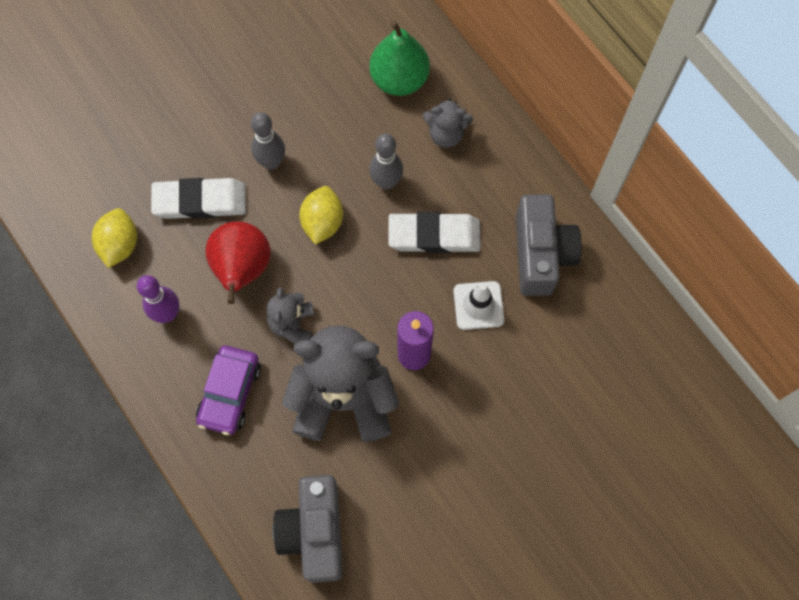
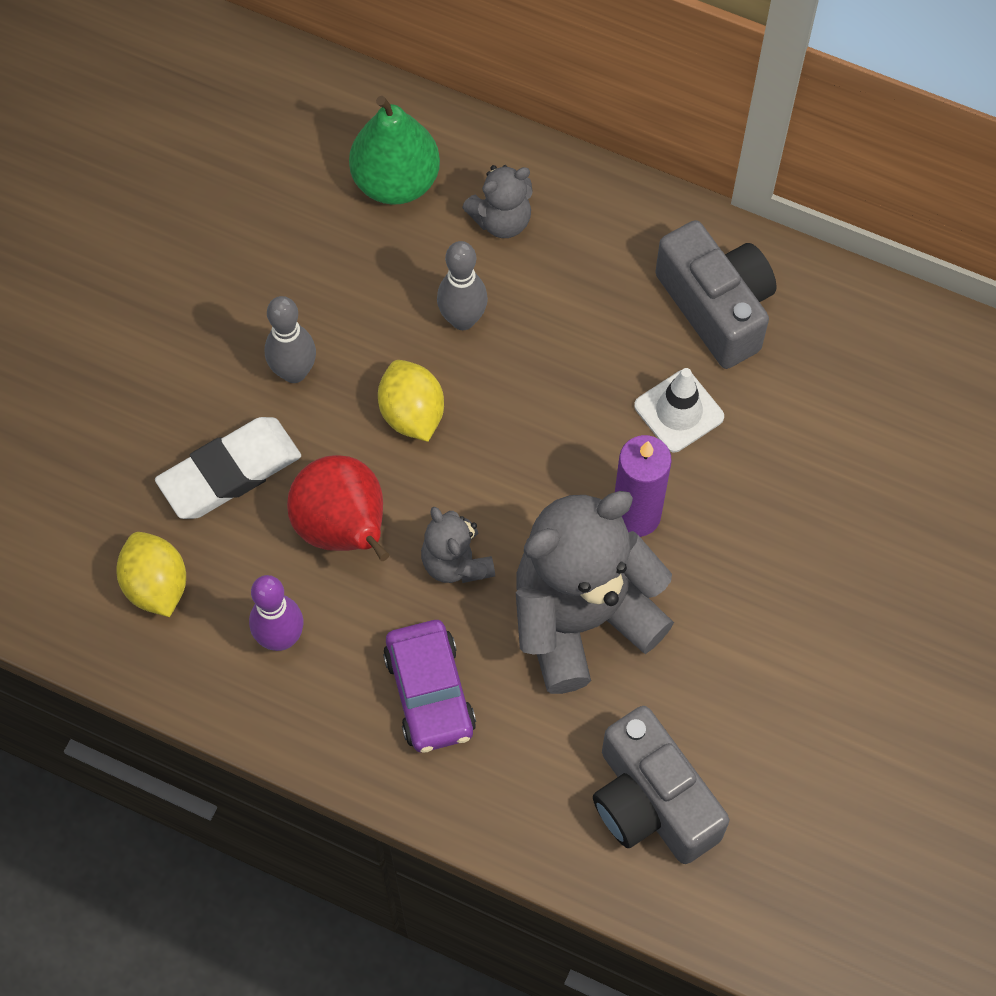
camera: 30 degrees left, 5 degrees down
white eraser [388,212,481,253] -> none

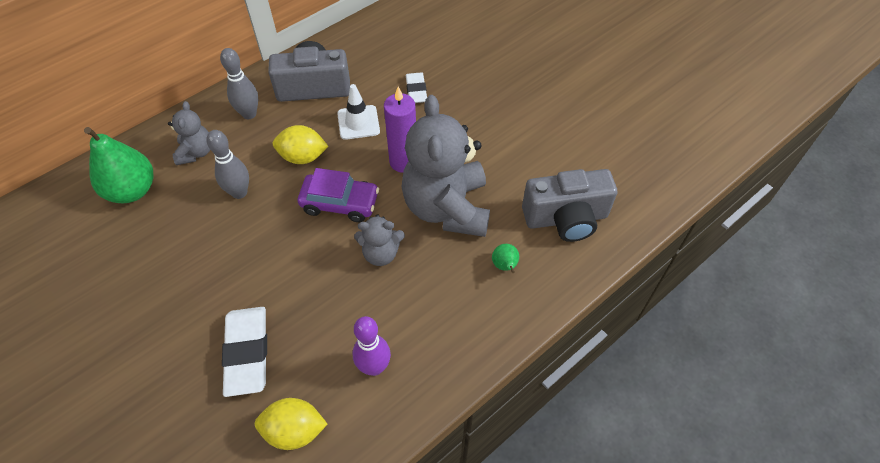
camera: 65 degrees left, 10 degrees down
grey bowling pin [265,296,316,383] -> grey bowling pin moved to [220,48,258,119]
red pear [287,455,389,561] -> none
yellow lemon [378,360,444,442] -> yellow lemon moved to [273,125,328,164]
purple car [383,620,476,753] -> purple car moved to [298,168,379,222]
none -> white eraser [406,72,427,103]
none -> green pear [492,244,519,273]

